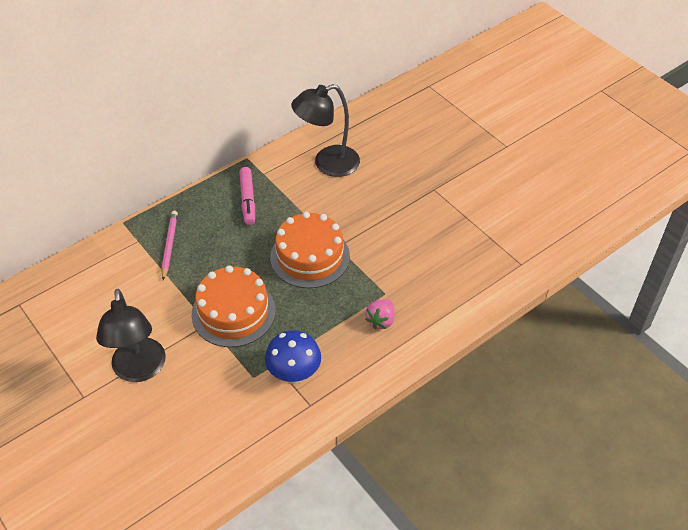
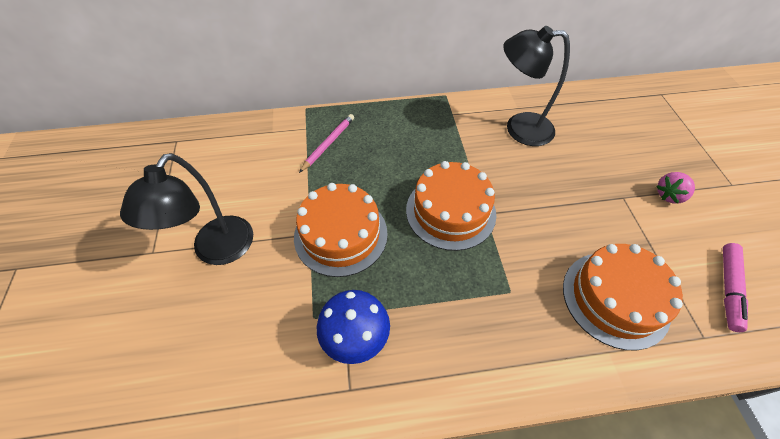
camera: 30 degrees right, 5 degrees up
pink marker [239,167,255,225] -> pink marker moved to [723,243,748,332]
pink strawberry [365,299,395,329] -> pink strawberry moved to [656,172,695,204]
none -> orange cake [563,244,683,350]

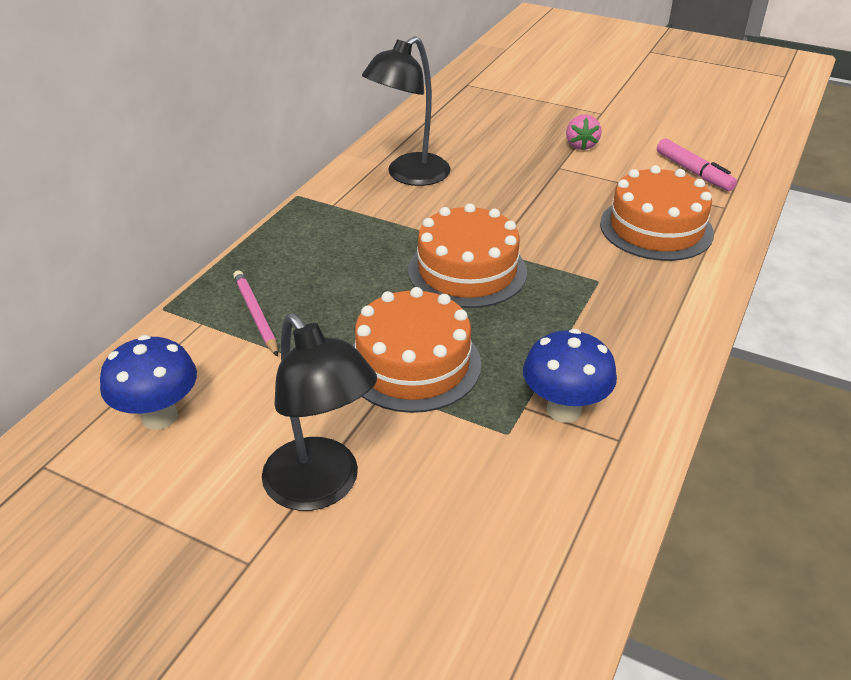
camera: 55 degrees left, 15 degrees down
none -> blue mushroom [100,335,197,430]

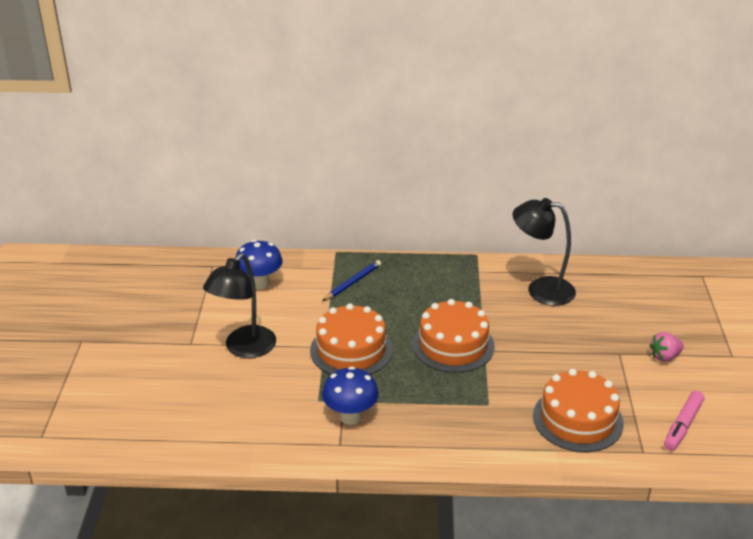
camera: 65 degrees right, 5 degrees down
pink pencil [233,270,278,357] -> blue pencil [322,260,381,301]

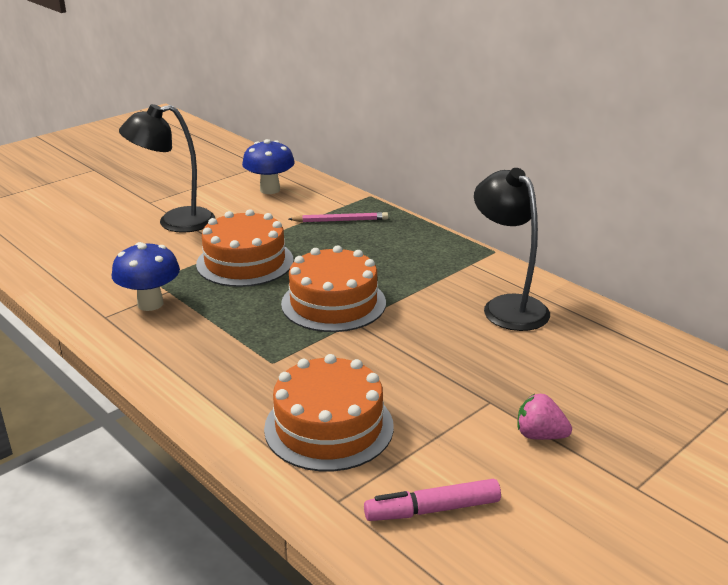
camera: 45 degrees right, 5 degrees down
blue pencil [322,260,381,301] -> pink pencil [288,212,388,222]

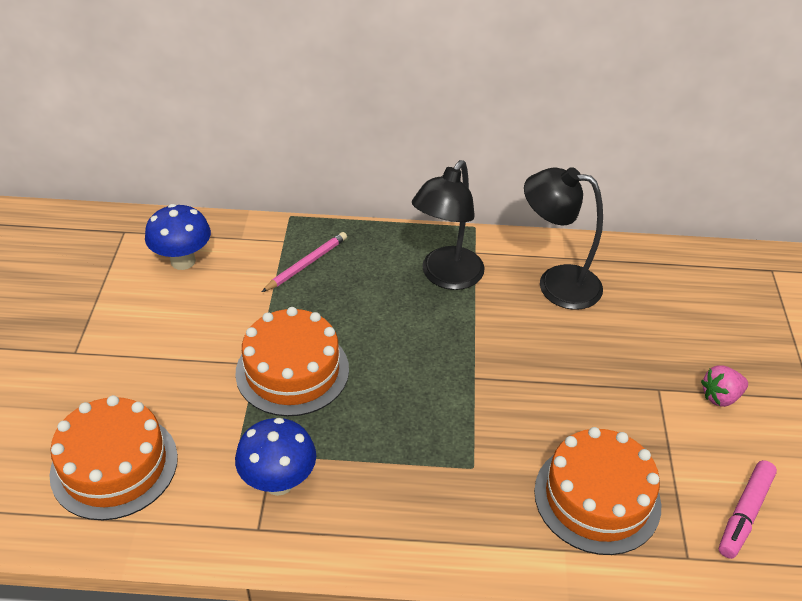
camera: 45 degrees left, 15 degrees up
black lamp [119,104,215,233] -> black lamp moved to [412,160,485,290]
orange cake [281,245,386,332] -> orange cake moved to [49,395,178,520]

